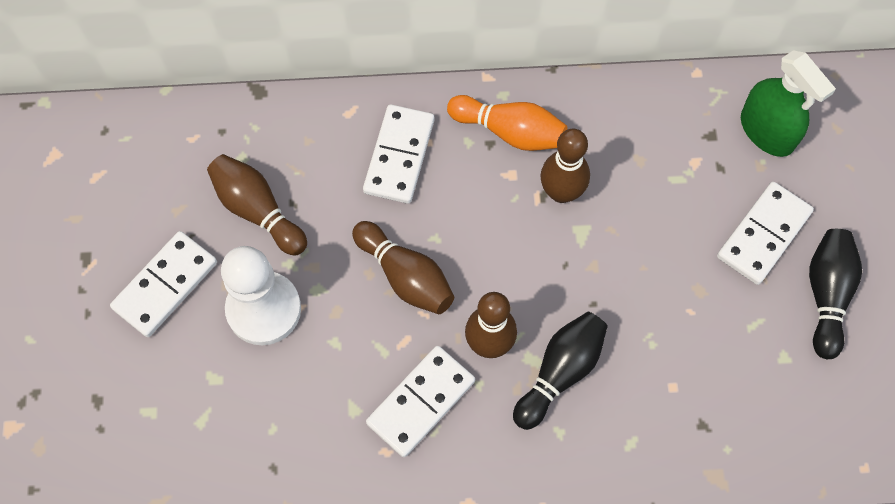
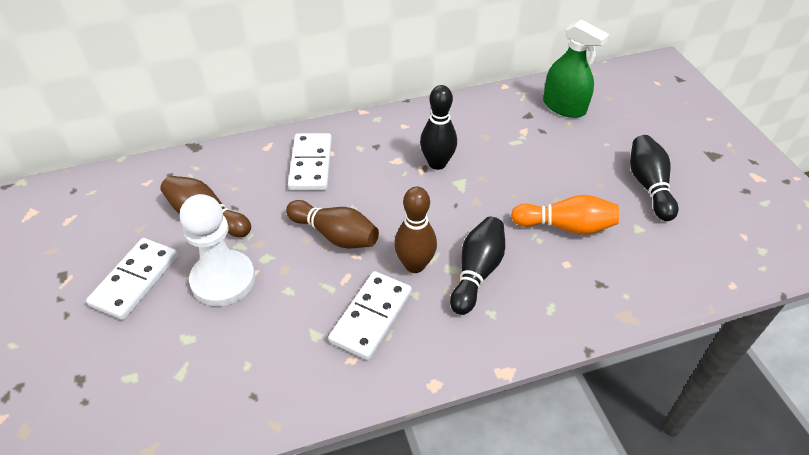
camera: 15 degrees left, 20 degrees down
orange bowling pin [447,95,567,151] -> orange bowling pin moved to [511,195,619,235]
brown bowling pin [540,129,590,203] -> black bowling pin [420,85,457,170]
white domino [717,182,814,285] -> none

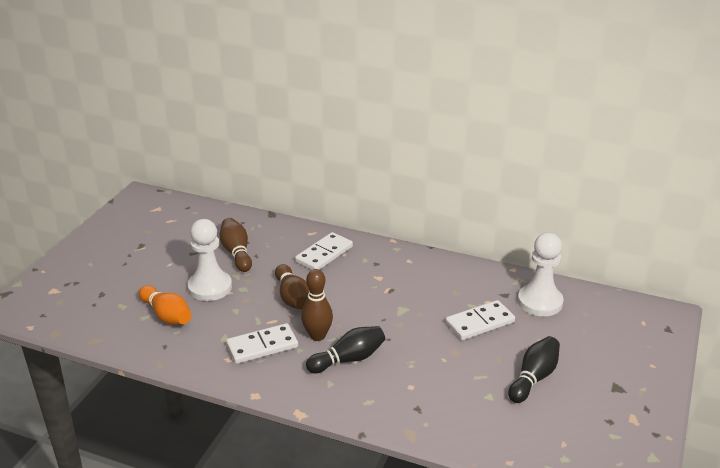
camera: 40 degrees right, 15 degrees down
white domino [86,238,178,320] -> white domino moved to [445,300,515,340]
black bowling pin [420,85,457,170] -> none
orange bowling pin [511,195,619,235] -> orange bowling pin moved to [139,285,191,325]
green spray bottle [543,19,610,118] -> white pawn [518,233,564,316]

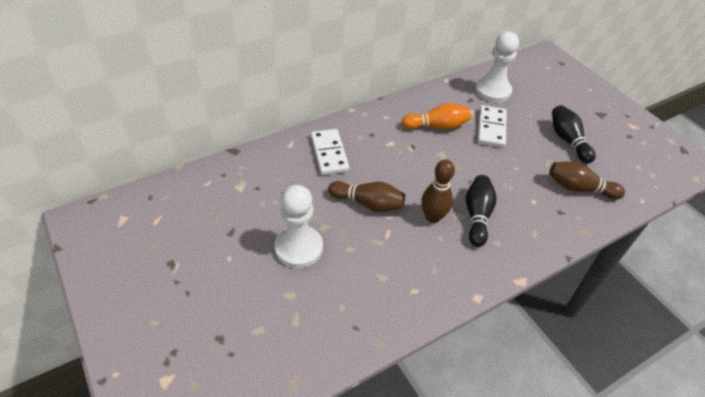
camera: 55 degrees left, 15 degrees up
orange bowling pin [139,285,191,325] -> orange bowling pin moved to [402,103,471,130]
brown bowling pin [220,218,252,272] -> brown bowling pin moved to [549,162,625,200]
white domino [226,323,298,364] -> none

